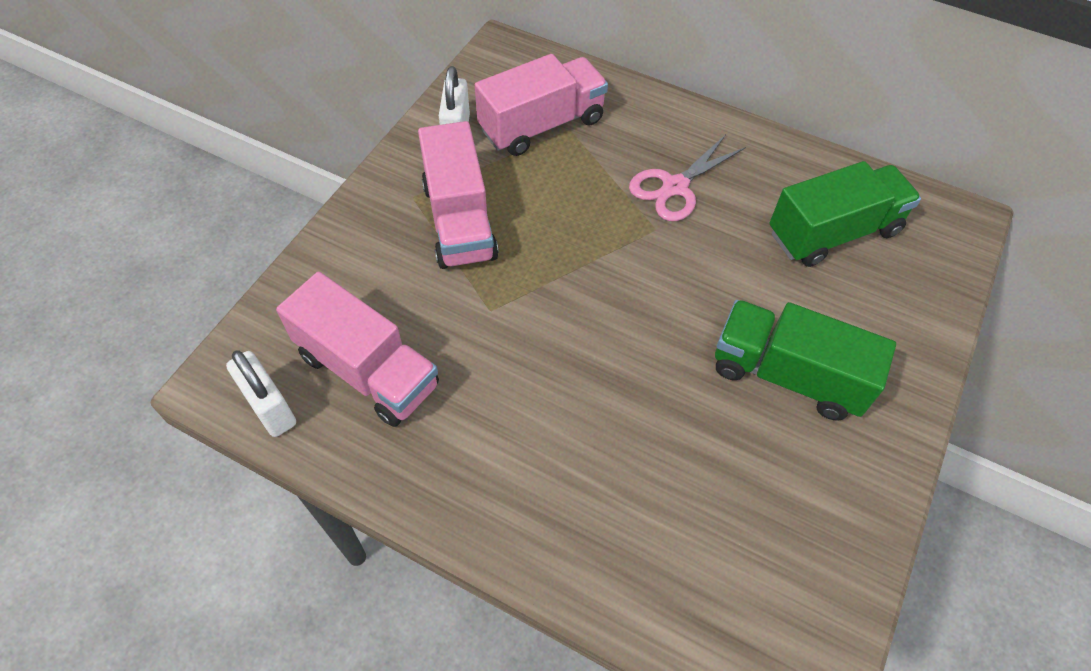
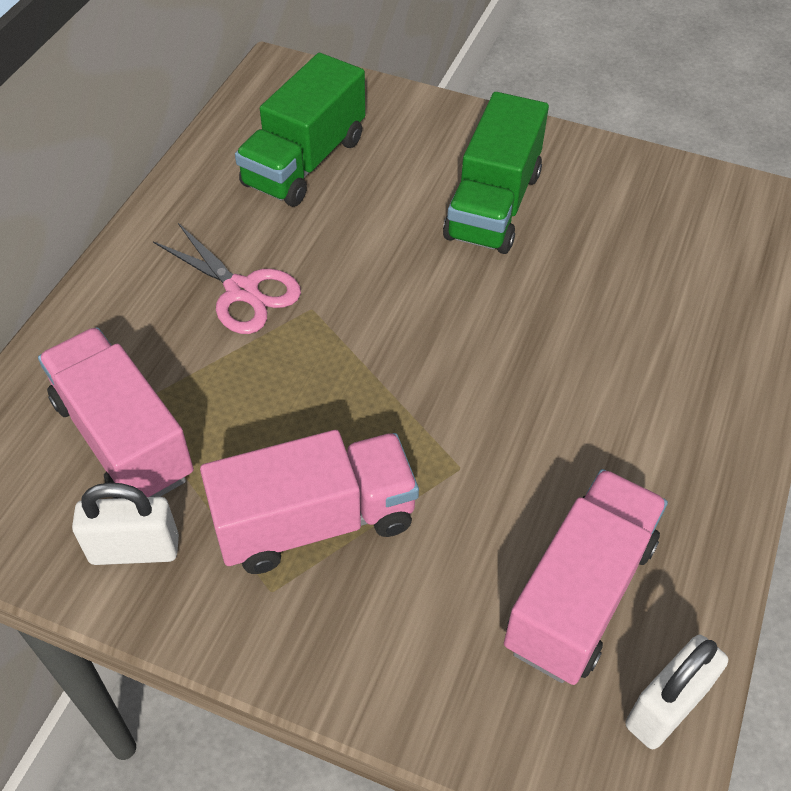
camera: 95 degrees left, 5 degrees down
green truck [769,161,921,267] -> green truck turned 120 degrees counterclockwise [235,53,366,207]

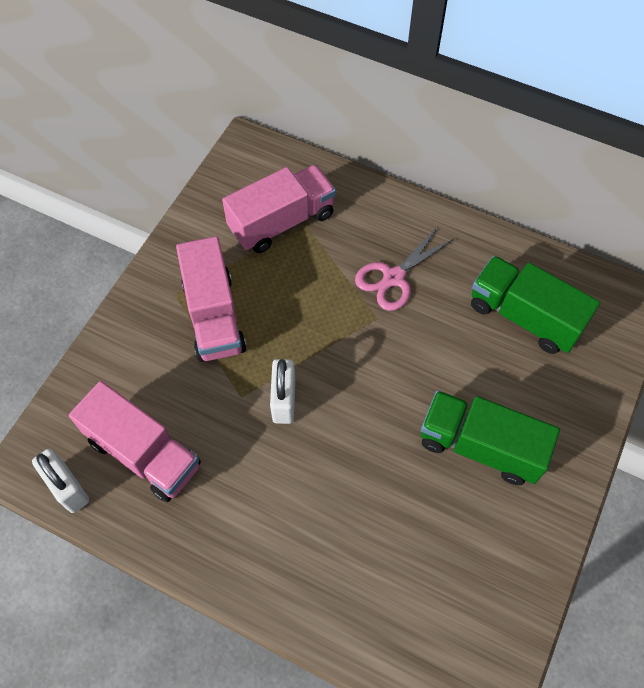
camera: 95 degrees right, 10 degrees up
white padlock [72,483,179,565] -> white padlock moved to [270,359,295,424]

